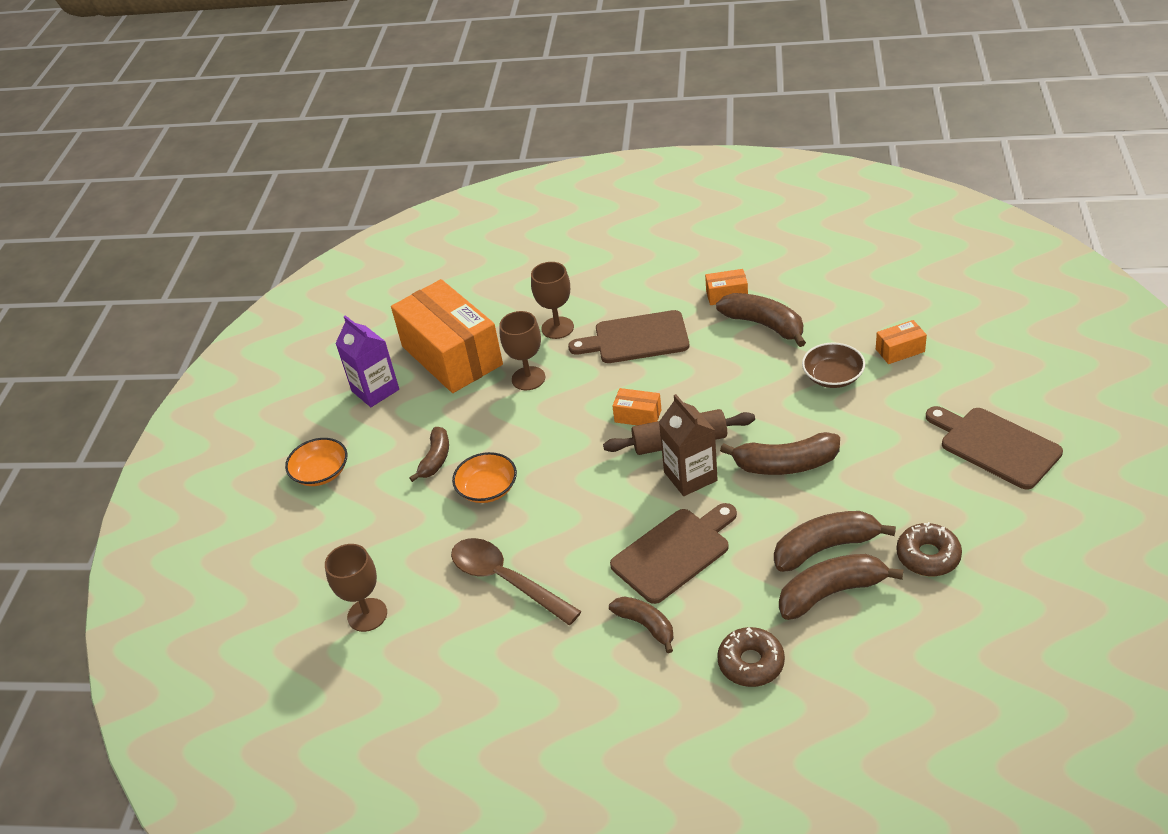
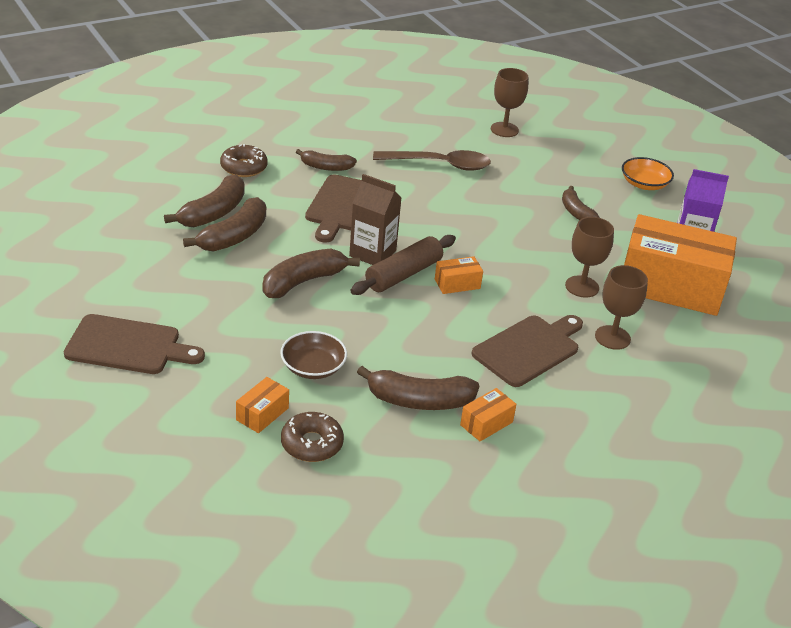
camera: 135 degrees right, 5 degrees down
orange bowl [452,452,517,503] -> none
brown donut [896,522,962,576] -> brown donut moved to [281,412,344,462]

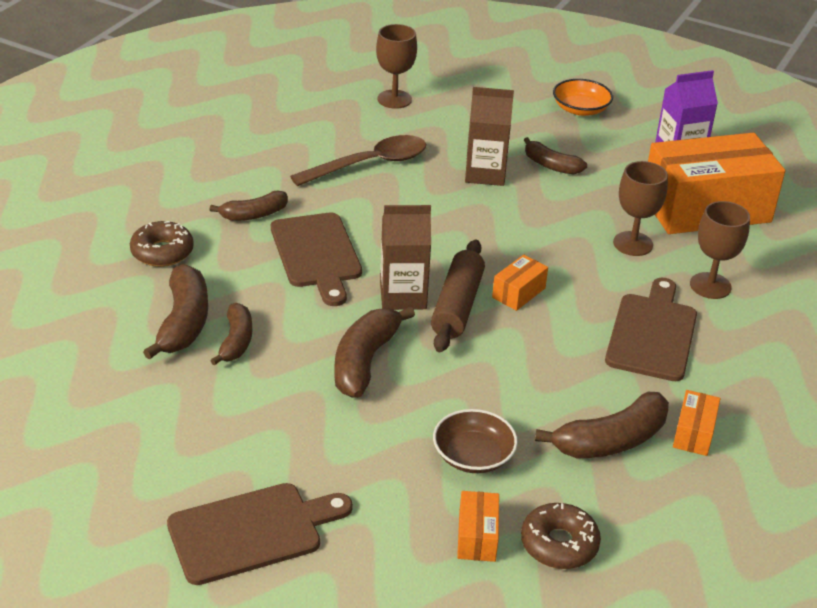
camera: 30 degrees left, 0 degrees up
brown banana [183,197,266,252] -> brown banana [210,303,252,366], size x0.65
none -> brown carton [465,87,514,186]

